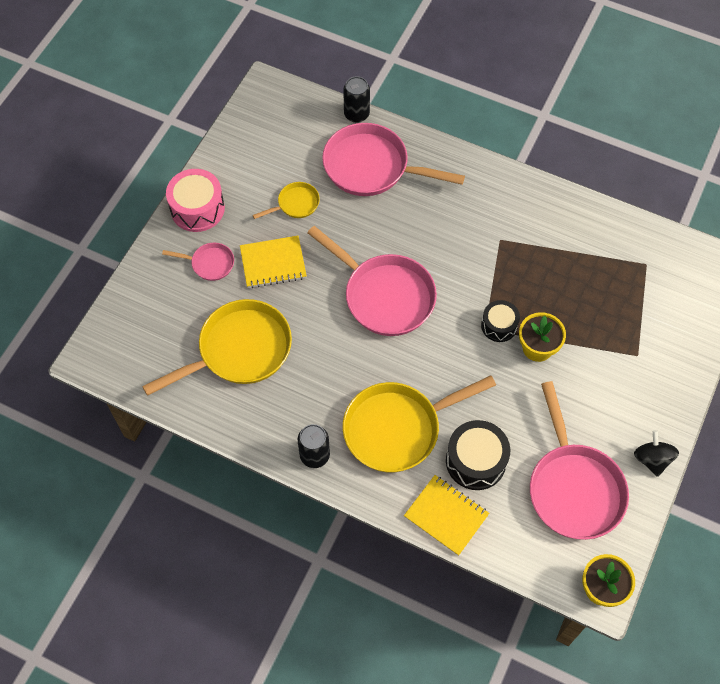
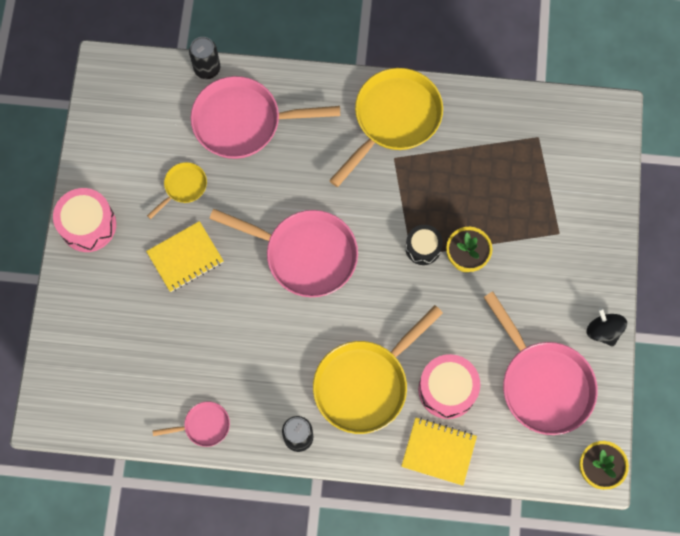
camera: 20 degrees left, 10 degrees up
yellow pan [142,299,292,396] -> yellow pan moved to [329,68,443,187]
pink pan [162,243,234,281] -> pink pan moved to [152,401,230,447]
black drum [446,420,510,490] -> pink drum [418,354,480,419]

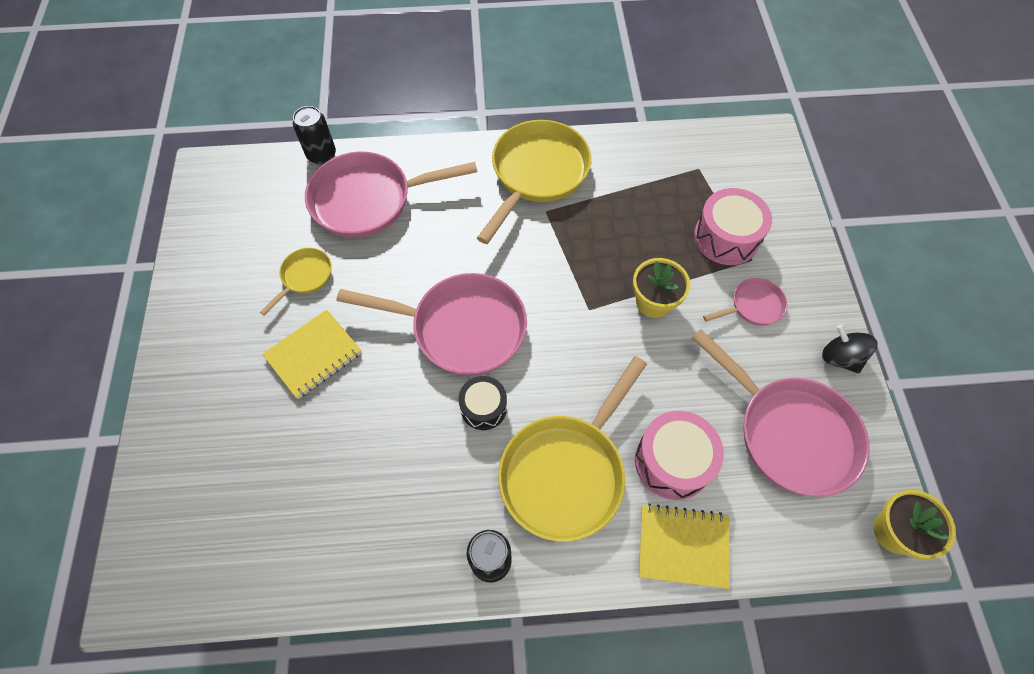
camera: 10 degrees left, 10 degrees down
pink drum [53,188,116,252] -> pink drum moved to [694,188,772,265]
pink pan [152,401,230,447] -> pink pan moved to [703,278,787,326]
black drum [405,225,443,265] -> black drum moved to [458,376,507,430]

